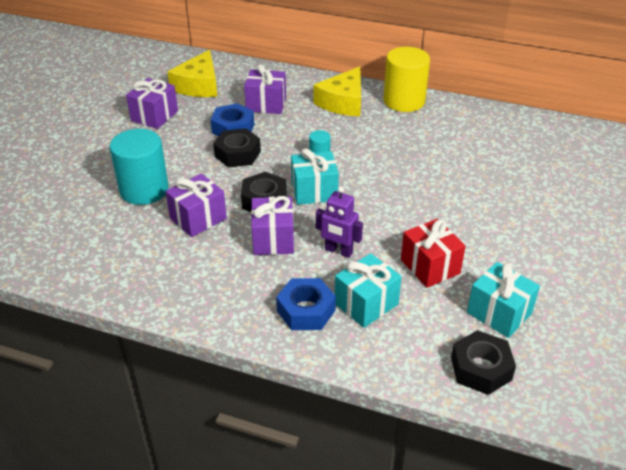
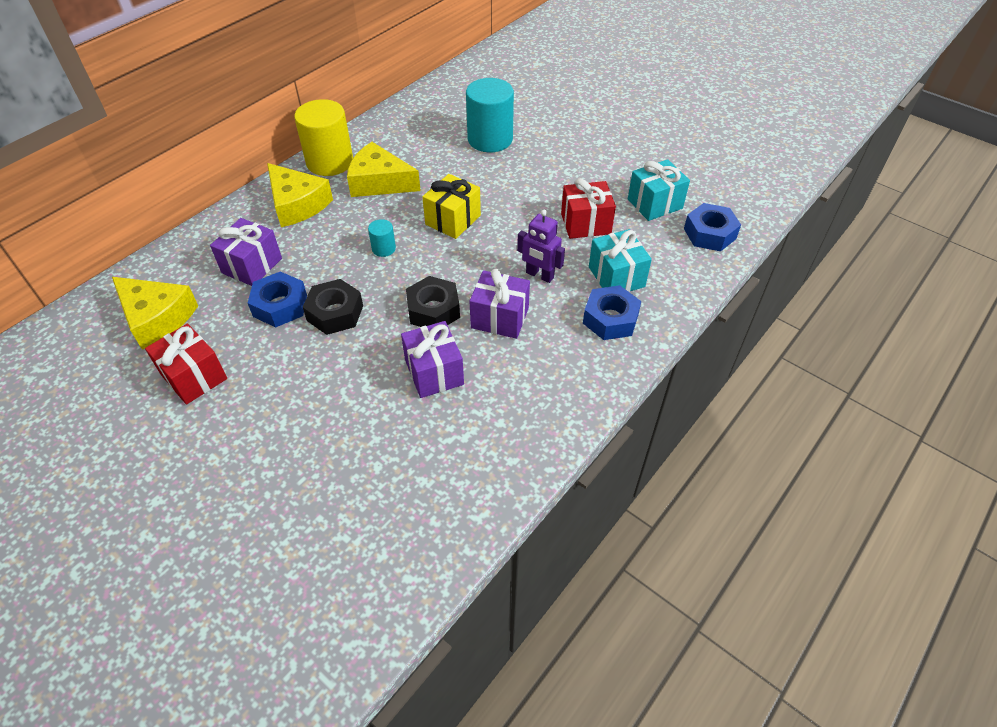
camera: 70 degrees left, 10 degrees up
turquoise cylinder [110,129,169,205] -> turquoise cylinder moved to [466,78,514,152]
purple gift [126,78,178,129] -> red gift [145,324,227,404]
turquoise gift [291,148,339,205] -> none
purple robot [316,186,363,258] -> purple robot turned 75 degrees clockwise [517,210,565,283]
black nut [451,330,516,395] -> blue nut [684,203,741,251]
none -> yellow cheese [347,142,421,197]
none -> yellow gift [422,174,481,239]

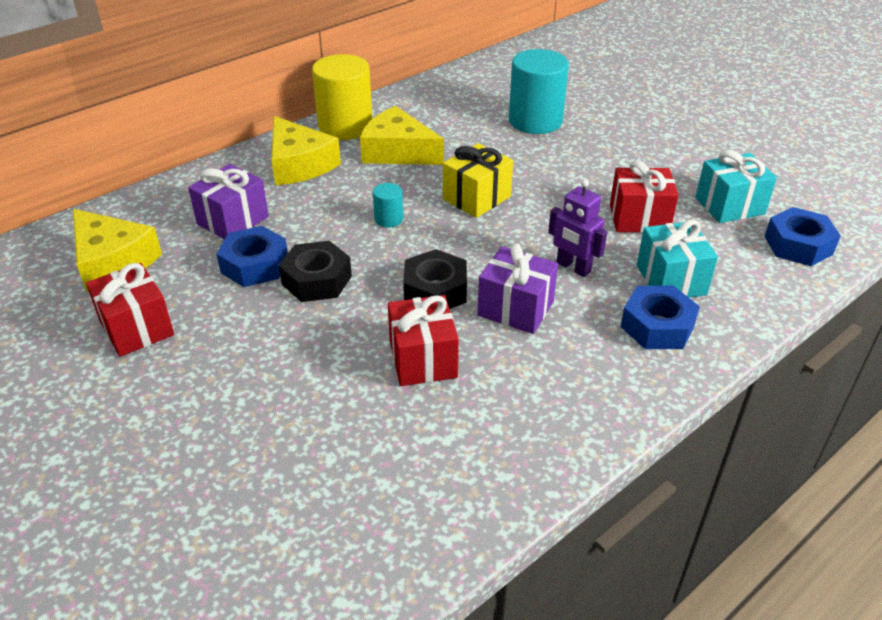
camera: 10 degrees right, 10 degrees down
purple gift [401,321,464,398] -> red gift [388,295,459,386]

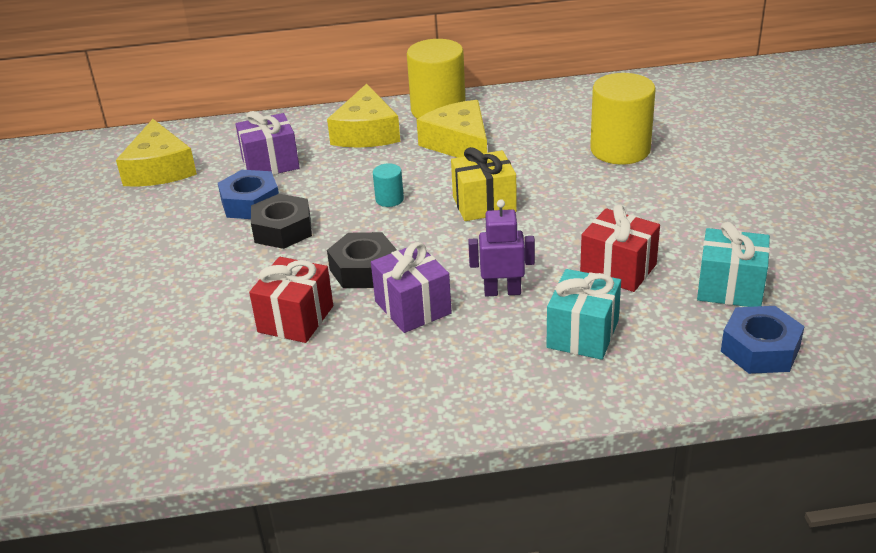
camera: 35 degrees right, 5 degrees down
red gift [86,263,174,357] -> none
turquoise cylinder [509,49,569,134] -> yellow cylinder [590,73,656,164]
purple robot [548,179,607,277] -> purple robot turned 105 degrees clockwise [468,199,535,296]
blue nut [620,286,700,349] -> none

